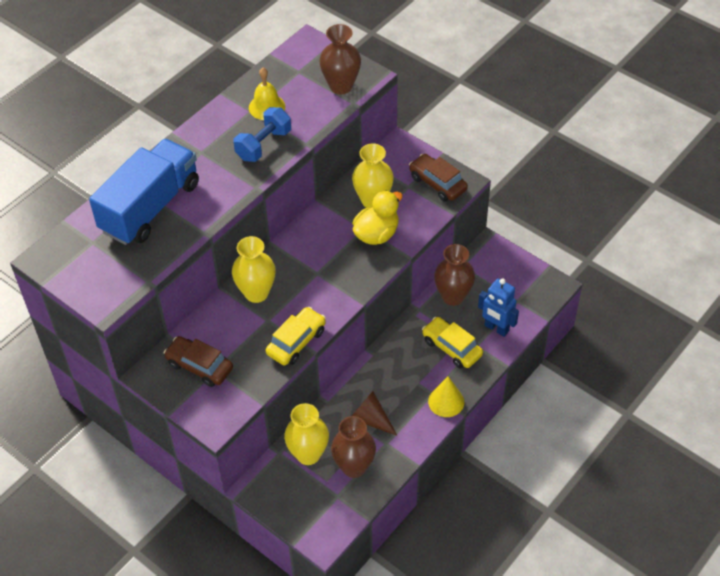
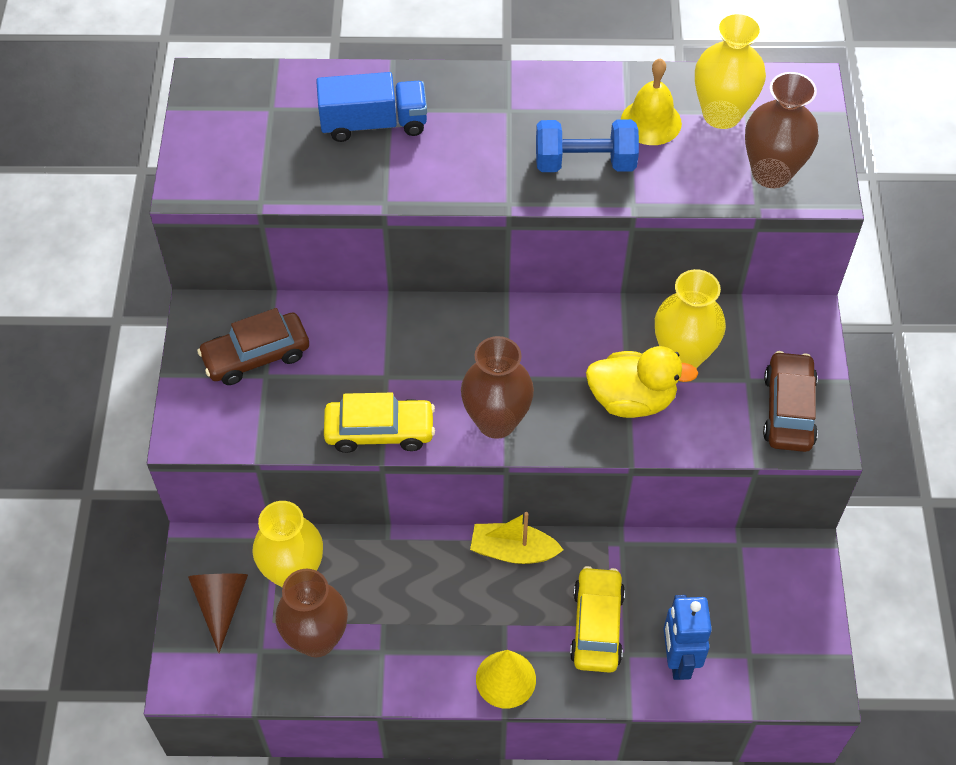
camera: 50 degrees right, 5 degrees up
blue truck [89,139,199,245] -> blue truck [316,72,427,142], size x0.59
brown car [164,336,233,387] -> brown car turned 105 degrees counterclockwise [197,308,309,385]
yellow vase [232,236,276,303] -> yellow vase moved to [695,13,766,129]
brown cone [352,391,397,436] -> brown cone moved to [188,574,248,653]
brown vase [434,244,475,306] -> brown vase moved to [461,336,534,439]
none -> yellow boat [470,512,563,564]

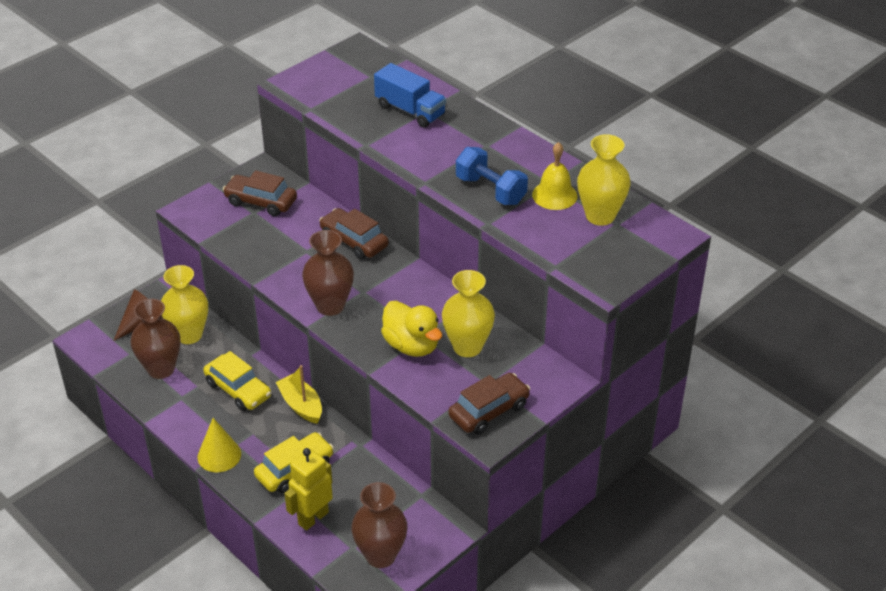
camera: 45 degrees right, 15 degrees down
yellow car [324,393,435,453] -> yellow car moved to [203,351,271,411]
blue robot [664,595,712,680] -> yellow robot [284,448,333,531]
brown vase [745,72,819,188] -> brown vase moved to [351,482,408,568]
none -> brown car [319,208,389,260]

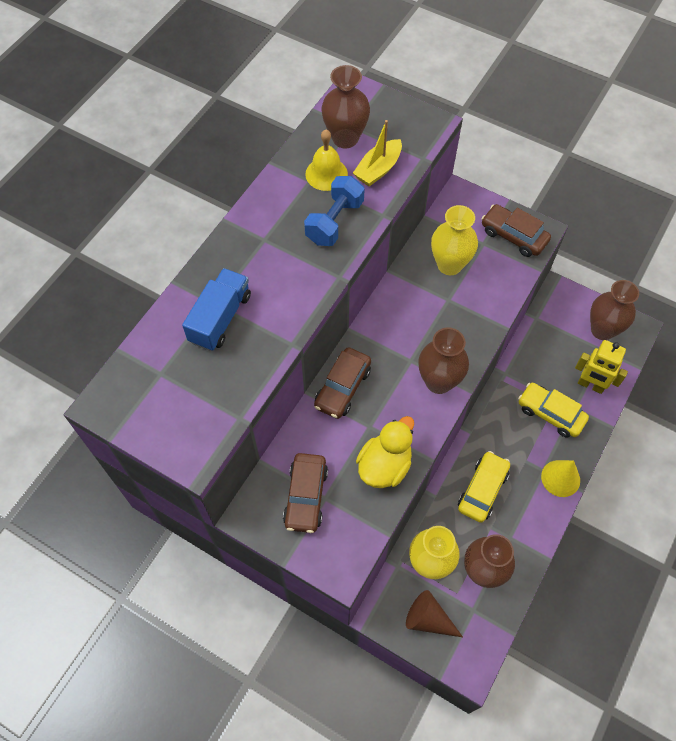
camera: 105 degrees left, 20 degrees up
yellow boat [276,365,322,424] -> yellow boat moved to [353,120,402,186]
yellow duck [381,301,442,357] -> yellow duck moved to [356,416,414,488]
yellow vase [577,134,630,226] -> brown vase [321,65,370,149]

